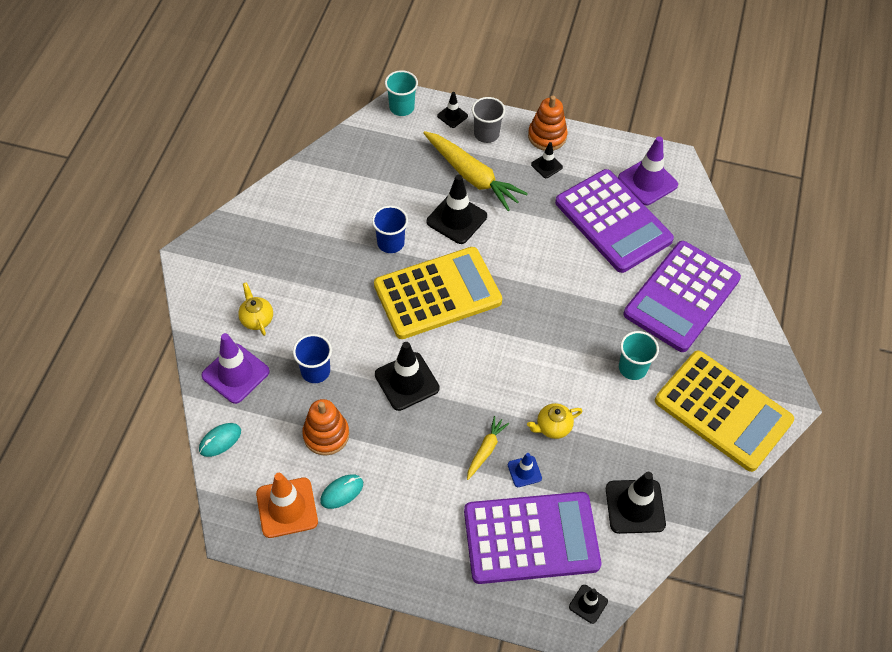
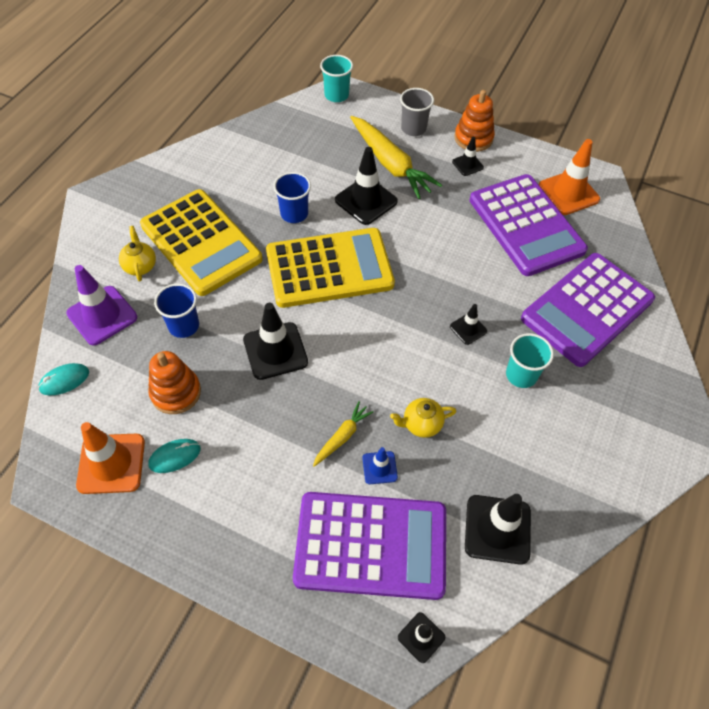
camera: 10 degrees right, 0 degrees up
black traffic cone [437,92,468,128] -> black traffic cone moved to [450,304,487,345]
purple traffic cone [618,136,678,205] -> orange traffic cone [539,139,600,215]
yellow calculator [655,351,794,472] -> yellow calculator moved to [140,189,263,296]

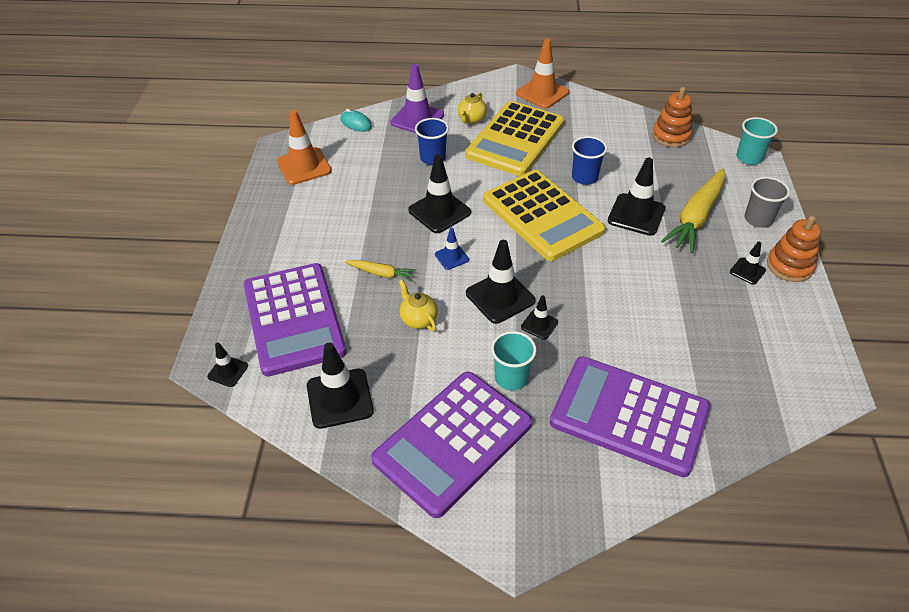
camera: 70 degrees right, 10 degrees down
yellow teapot [119,226,156,282] -> yellow teapot turned 150 degrees clockwise [458,93,487,124]
orange stacking toy [148,351,201,414] -> orange stacking toy moved to [652,87,692,147]
turquoise mouse [148,439,201,473] -> none
blue traffic cone [362,447,398,484] -> blue traffic cone moved to [435,228,469,270]
purple calculator [469,174,588,276] -> purple calculator moved to [371,371,532,518]
orange traffic cone [539,139,600,215] -> orange traffic cone moved to [516,38,569,109]
none -> black traffic cone [466,240,535,324]

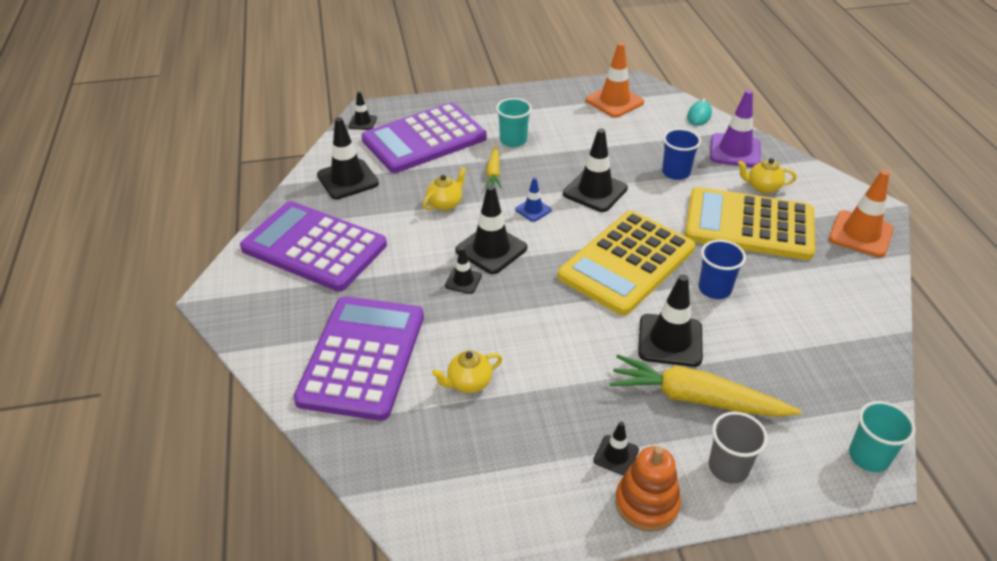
camera: 75 degrees right, 5 degrees down
turquoise cup [491,331,536,390] -> turquoise cup moved to [496,98,532,147]
orange stacking toy [652,87,692,147] -> none
none -> yellow teapot [432,351,503,393]

